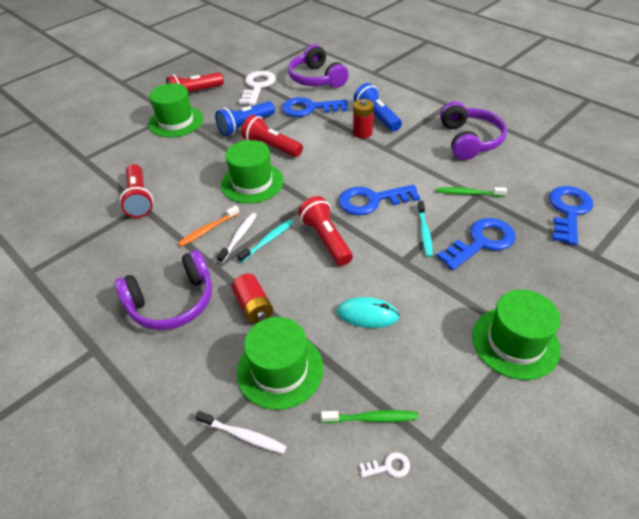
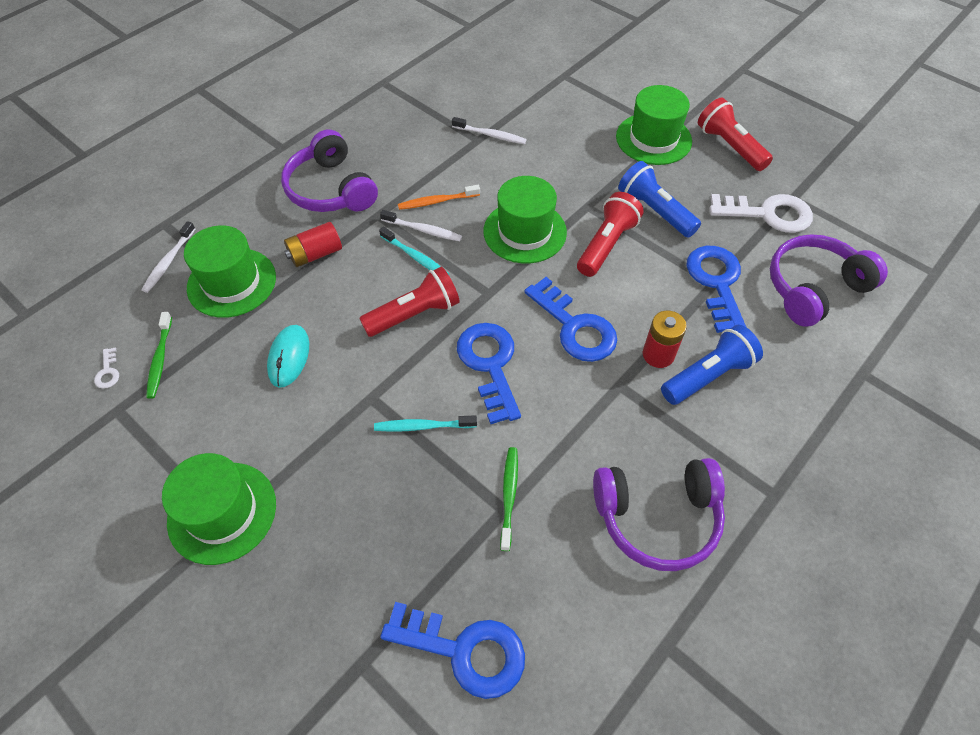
camera: 85 degrees right, 10 degrees up
red flashlight [119,164,153,218] -> white toothbrush [452,117,527,144]
orange toothbrush [178,205,240,246] -> orange toothbrush turned 60 degrees counterclockwise [398,185,480,210]
blue key [436,218,516,270] -> blue key moved to [524,277,617,362]

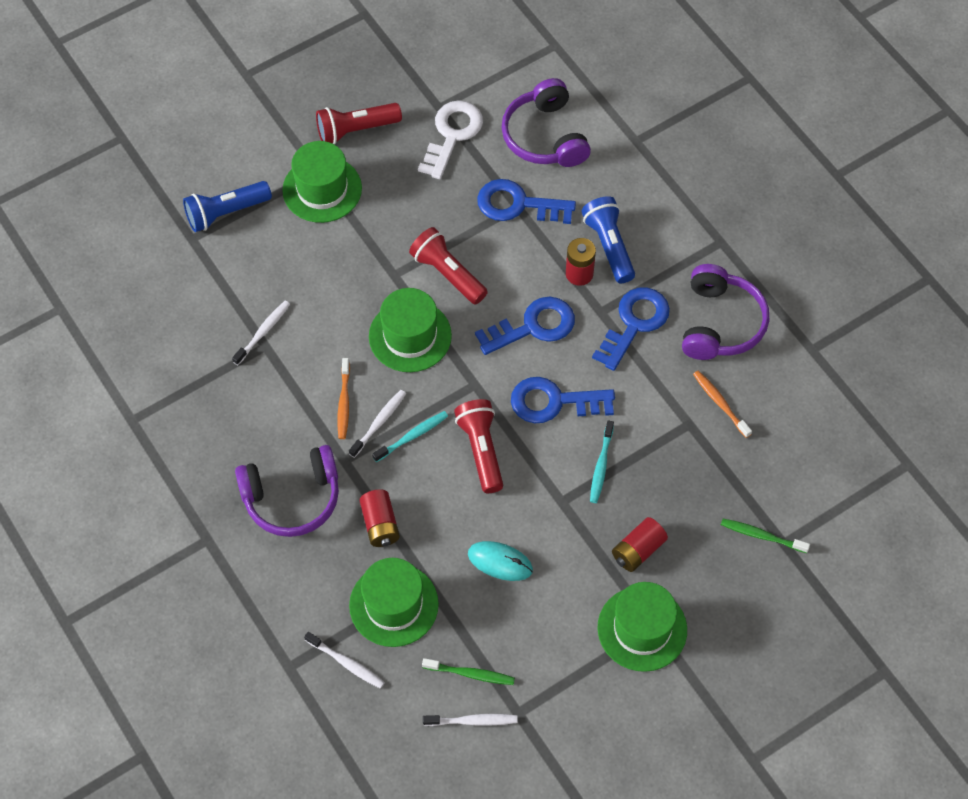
camera: 75 degrees left, 5 degrees up
white key [94,348,119,389] -> white toothbrush [423,714,518,726]
blue key [380,602,525,699] -> blue key moved to [592,287,670,371]
green toothbrush [500,447,518,551] -> green toothbrush moved to [721,519,810,553]
blue flashlight [618,161,701,238] -> blue flashlight moved to [183,181,272,232]
none -> red battery [612,517,668,572]
none -> orange toothbrush [693,370,752,438]

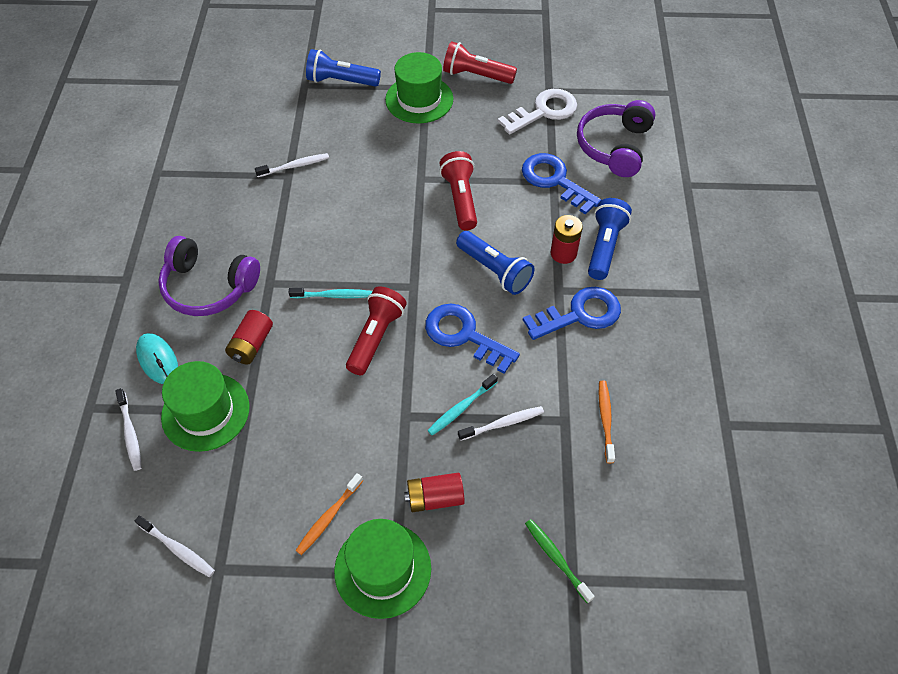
camera: 35 degrees right, 5 degrees down
orange toothbrush [338,358,350,439] -> orange toothbrush moved to [295,473,363,555]
white toothbrush [349,390,406,458] -> white toothbrush moved to [458,406,544,441]
green hat [369,288,452,372] -> none
green toothbrush [422,658,515,685] -> none
turquoise mouse [468,541,533,581] -> turquoise mouse moved to [136,333,178,384]
blue key [475,297,575,355] -> blue flashlight [456,231,535,295]
purple headphones [682,264,769,360] -> none

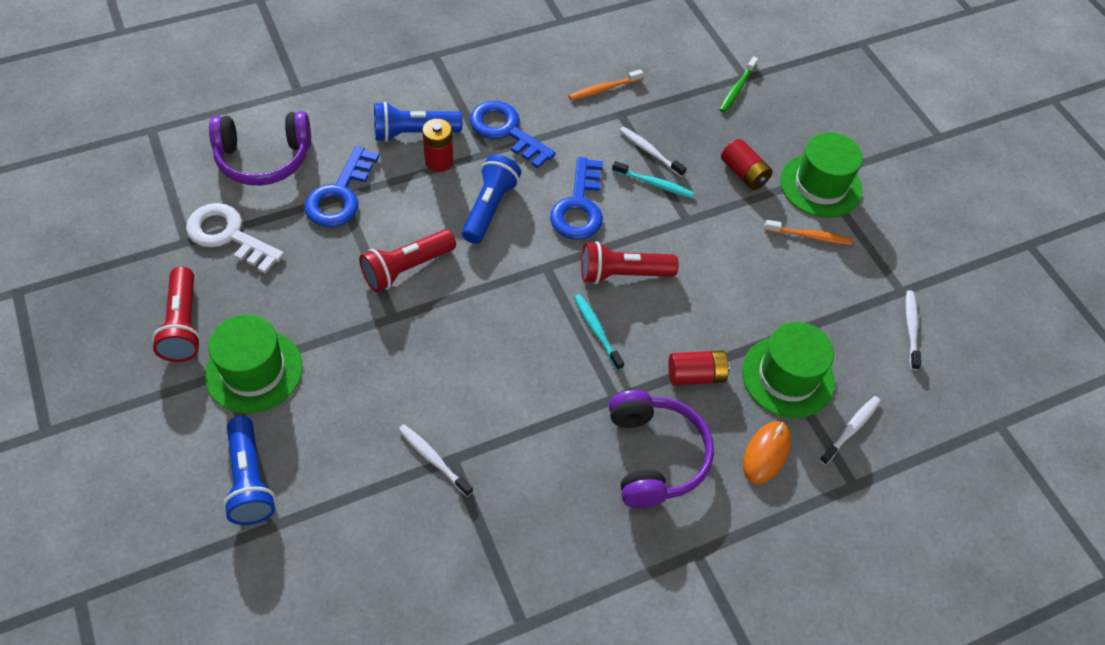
camera: 120 degrees left, 0 degrees up
turquoise mouse [136,333,178,384] -> orange mouse [743,421,791,484]

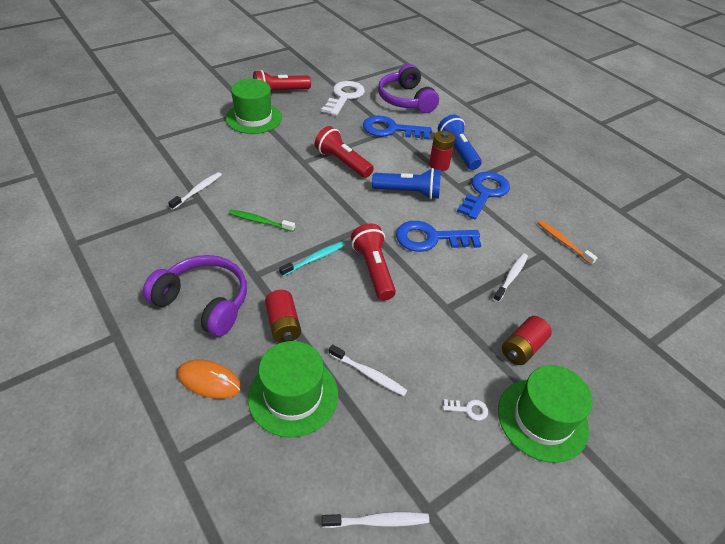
camera: 80 degrees right, 10 degrees down
blue flashlight [223,416,275,525] -> none
purple headphones [609,390,714,508] -> purple headphones turned 135 degrees counterclockwise [143,255,247,337]
turquoise toothbrush [612,161,694,198] -> none
green toothbrush [719,56,758,113] -> green toothbrush moved to [229,210,295,232]
orange toothbrush [764,220,852,245] -> white key [443,399,488,421]
white toothbrush [819,396,881,465] -> white toothbrush moved to [329,344,408,396]

